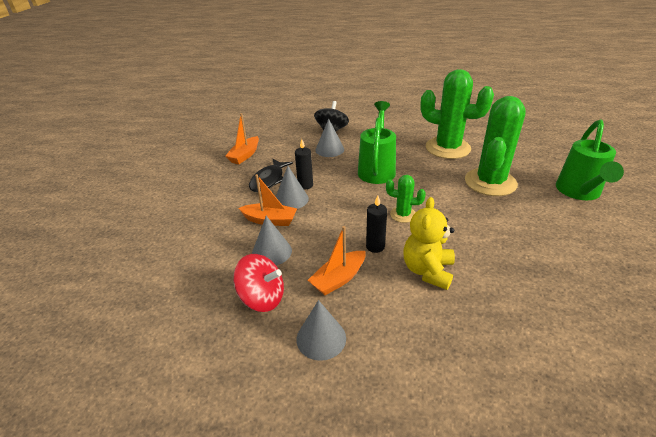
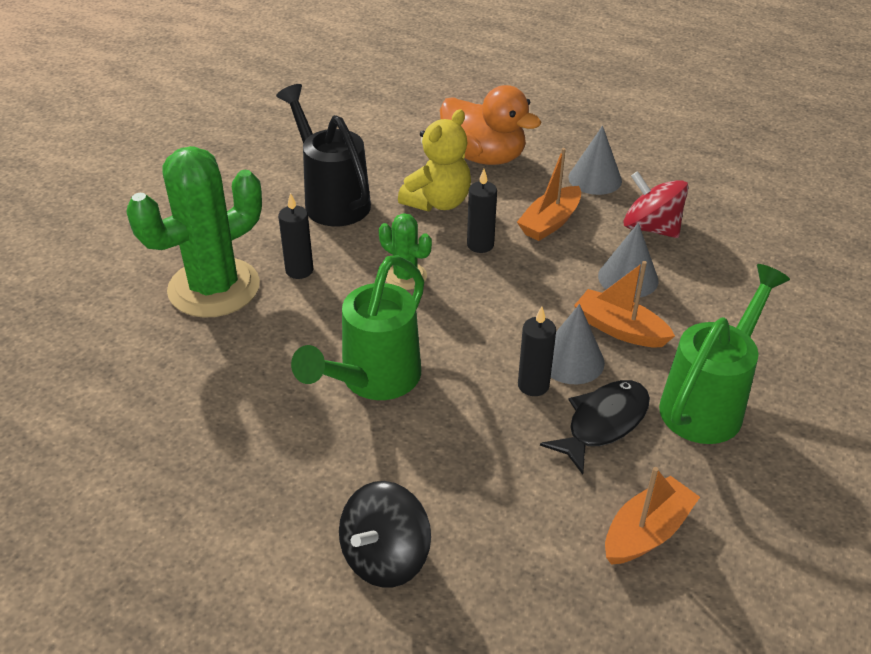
camera: 160 degrees left, 5 degrees up
orange boat [308,226,366,295] -> orange boat turned 150 degrees clockwise [517,148,581,241]
grey cone [315,119,344,157] -> none
green cactus [421,69,494,159] -> none
green watering can [556,119,624,200] -> green watering can moved to [659,264,790,444]
none -> black watering can [276,84,371,226]
none -> black candle [278,193,313,279]
none -> orange duck [440,85,541,165]

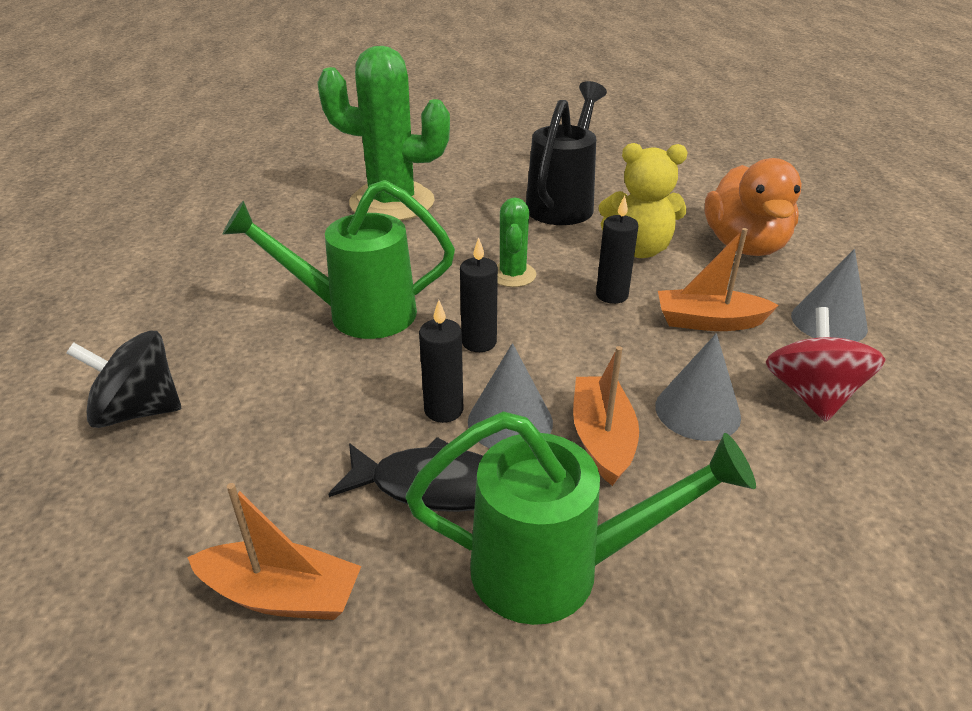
camera: 55 degrees right, 5 degrees down
black candle [278,193,313,279] -> black candle moved to [460,237,498,352]

